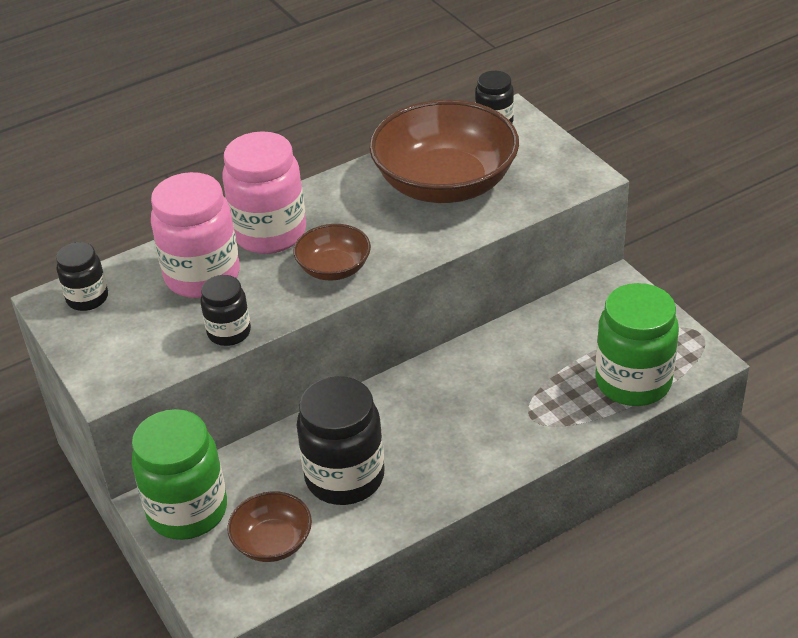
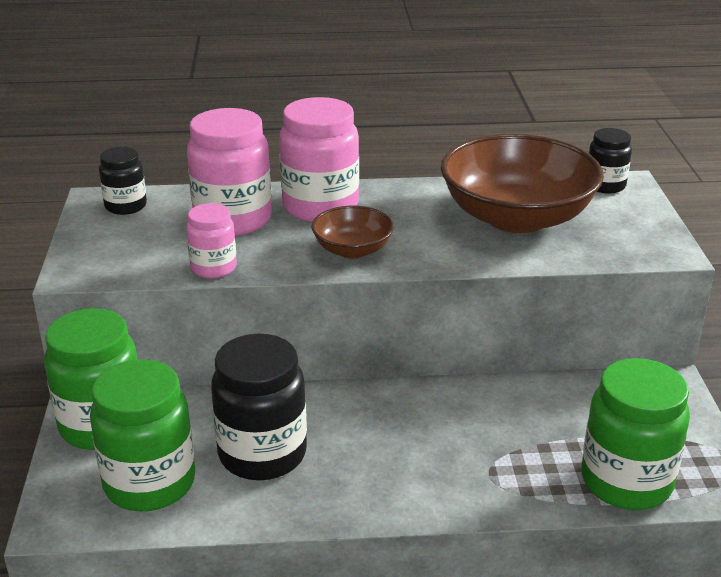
camera: 25 degrees right, 10 degrees down
black jar [200,275,251,346] -> pink jar [186,203,237,278]
brown bowl [227,491,312,562] -> green jar [90,359,195,511]

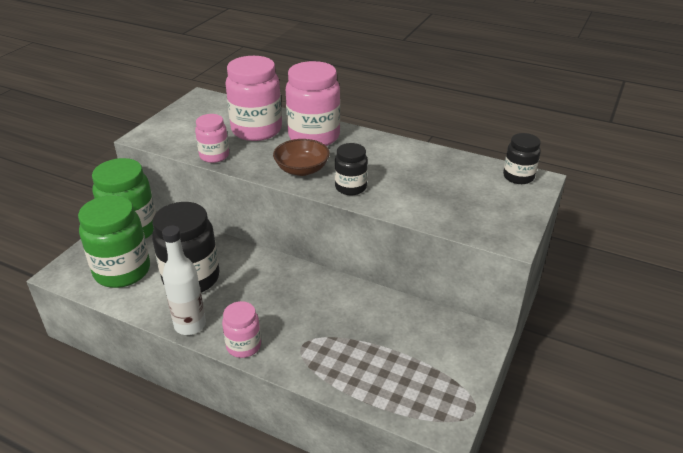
camera: 30 degrees right, 5 degrees up
black jar [99,147,147,215] -> black jar moved to [335,143,368,195]
brown bowl [441,134,604,233] -> none
green jar [581,358,690,510] -> none
none -> white bottle [162,226,206,335]
none -> pink jar [222,301,261,358]

